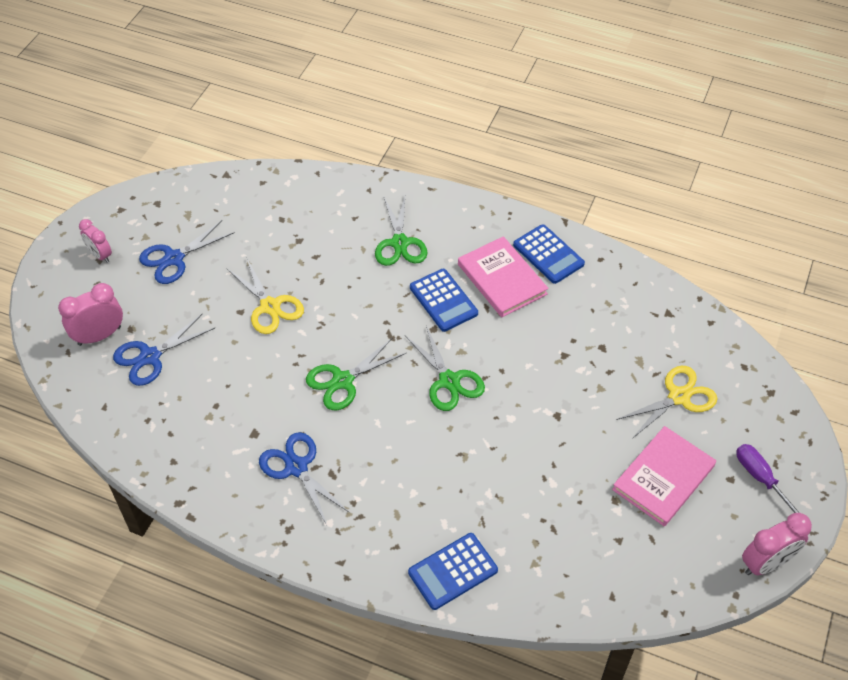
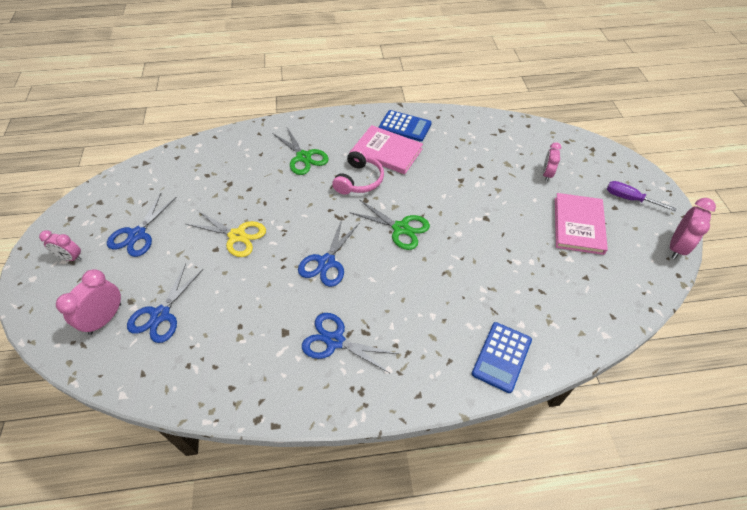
camera: 30 degrees left, 0 degrees up
green scissors [306,337,406,410] -> blue scissors [298,219,359,287]
blue calculator [410,269,478,332] -> pink headphones [332,148,384,195]
yellow scissors [616,366,718,439] -> pink clock [543,142,561,181]

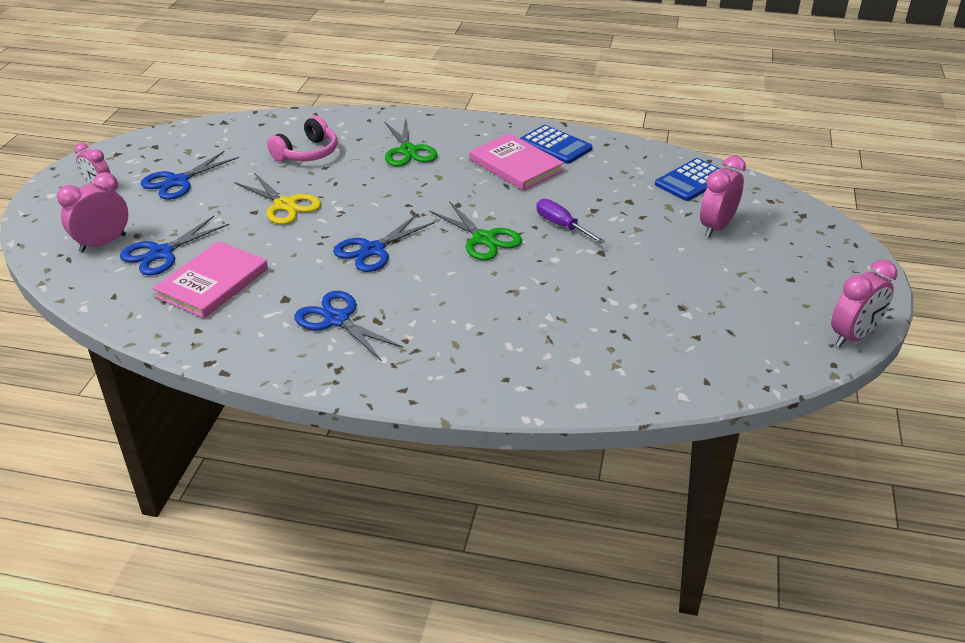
camera: 20 degrees right, 15 degrees down
pink headphones [332,148,384,195] -> pink headphones moved to [267,116,338,161]
blue calculator [472,322,532,393] -> blue calculator moved to [655,158,720,201]
pink clock [543,142,561,181] -> pink clock [700,156,746,237], size x1.51
pink book [555,193,608,255] -> pink book moved to [153,241,268,318]
purple screwdriver [607,181,676,211] -> purple screwdriver moved to [536,199,605,244]

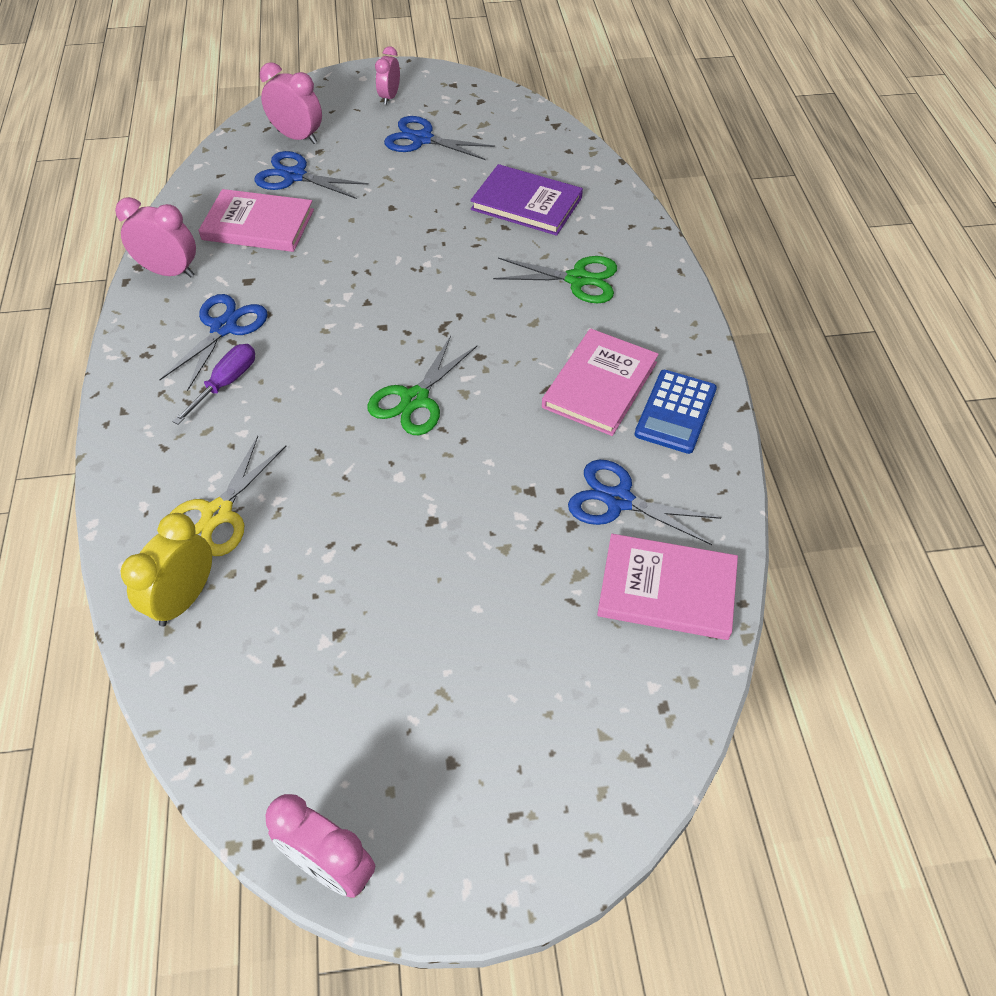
camera: 70 degrees right, 15 degrees up
yellow scissors [234,173,321,225] -> yellow scissors moved to [170,436,286,556]
pink headphones [267,116,338,161] -> purple book [470,164,583,236]
blue scissors [333,214,435,272] -> blue scissors moved to [568,460,721,545]
green scissors [384,118,438,166] -> green scissors turned 135 degrees counterclockwise [493,256,617,303]
purple screwdriver [536,199,605,244] -> purple screwdriver moved to [172,344,255,425]
blue calculator [655,158,720,201] -> pink book [597,534,738,640]
pink clock [700,156,746,237] -> pink clock moved to [115,197,196,277]
none -> yellow clock [121,513,212,626]

